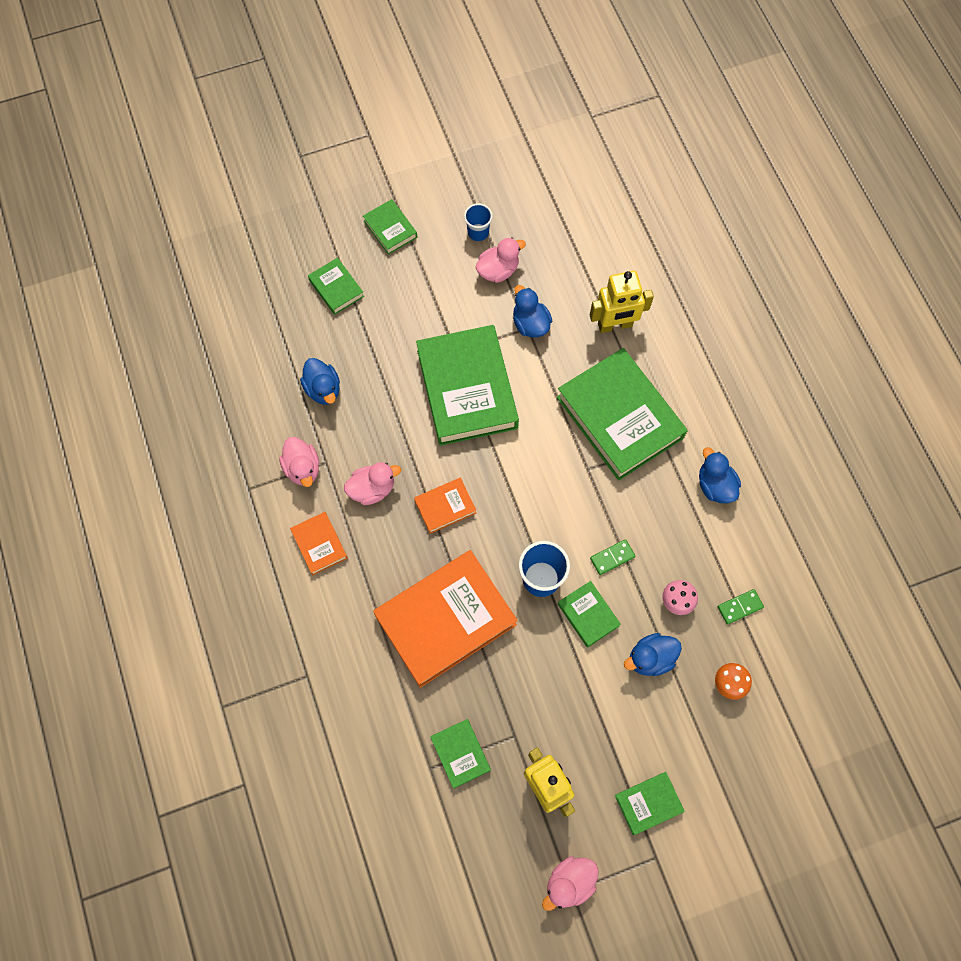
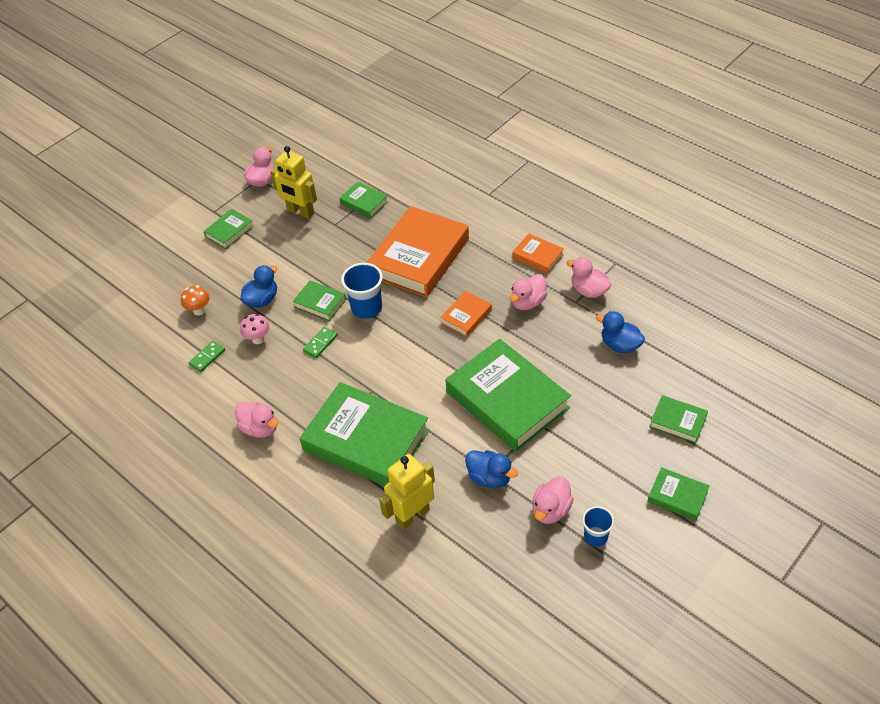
camera: 155 degrees right, 20 degrees down
blue duck [699,447,741,503] -> pink duck [235,402,279,438]

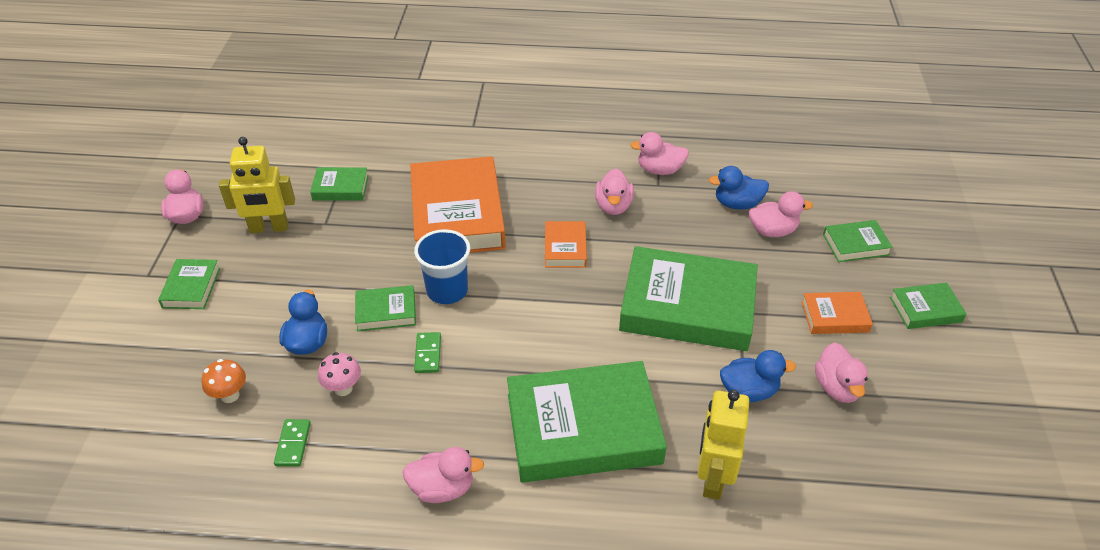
camera: 40 degrees left, 5 degrees down
orange book [513,233,564,274] -> orange book moved to [801,292,873,334]
blue cup [582,506,614,547] -> none
none -> pink duck [749,191,813,237]

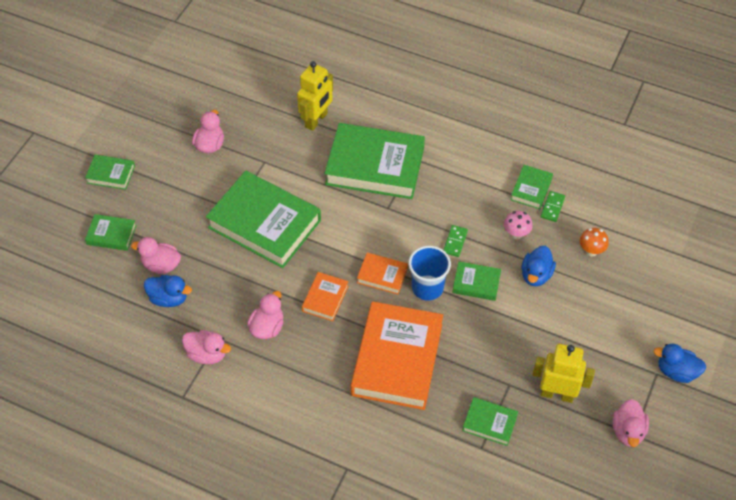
camera: 160 degrees left, 10 degrees up
green book [158,259,220,309] -> green book moved to [511,165,553,209]
pink duck [402,447,484,503] -> none
blue duck [720,350,796,402] -> blue duck moved to [653,344,706,383]
orange book [801,292,873,334] -> orange book moved to [357,253,408,294]

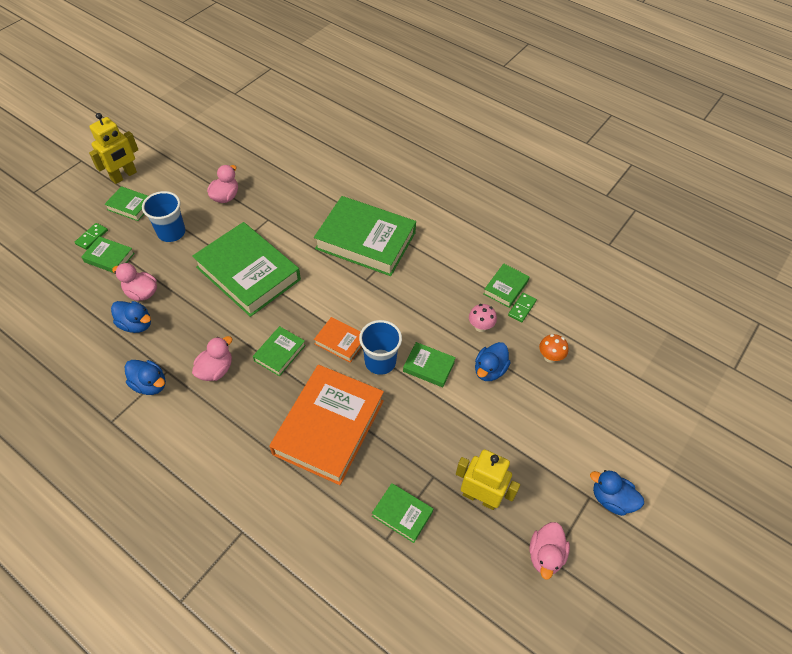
camera: 10 degrees right, 0 degrees up
pink duck [182,330,231,364] -> blue duck [125,360,166,395]
yellow robot [297,61,333,131] -> yellow robot moved to [89,113,138,184]
orange book [302,272,349,321] -> green book [253,326,306,376]
green domino [443,225,468,257] -> green domino moved to [75,223,108,250]
none -> blue cup [142,191,185,242]

